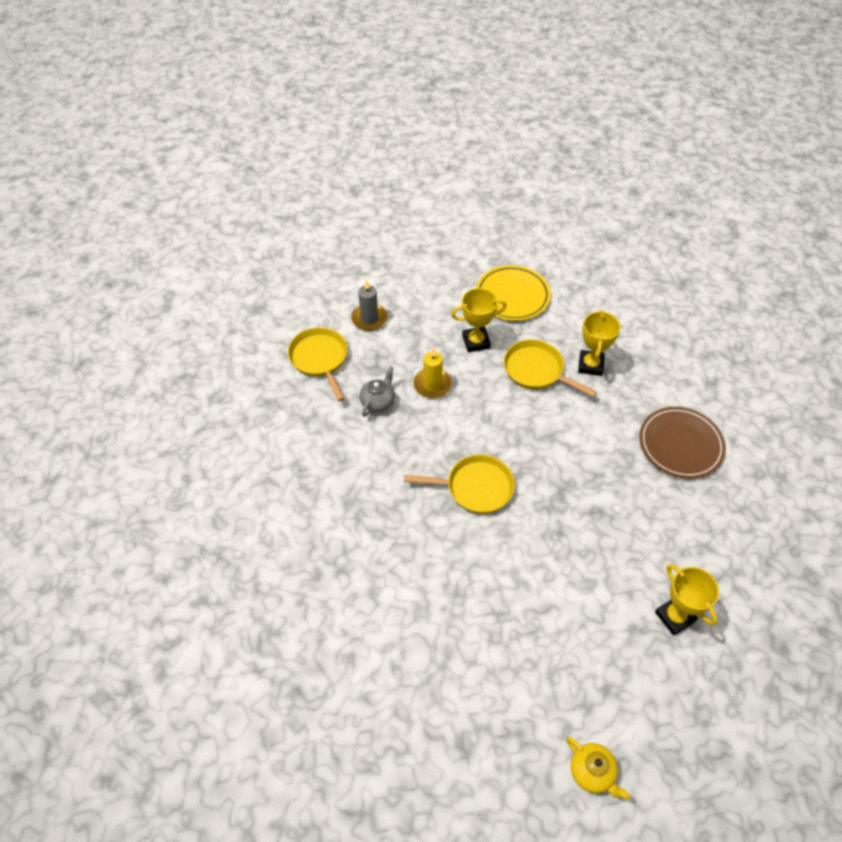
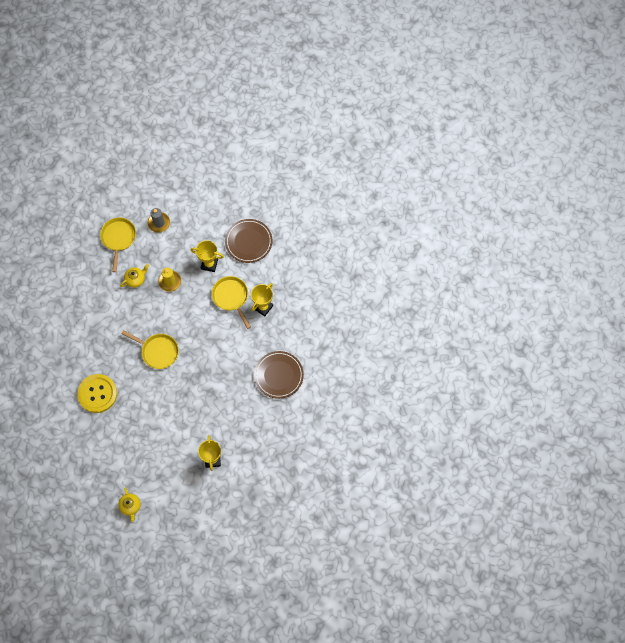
camera: 25 degrees right, 15 degrees up
grey teapot [360,366,395,417] -> yellow teapot [120,264,149,288]
yellow plate [476,265,551,321] -> brown plate [225,219,273,263]
none -> yellow button [77,374,117,413]

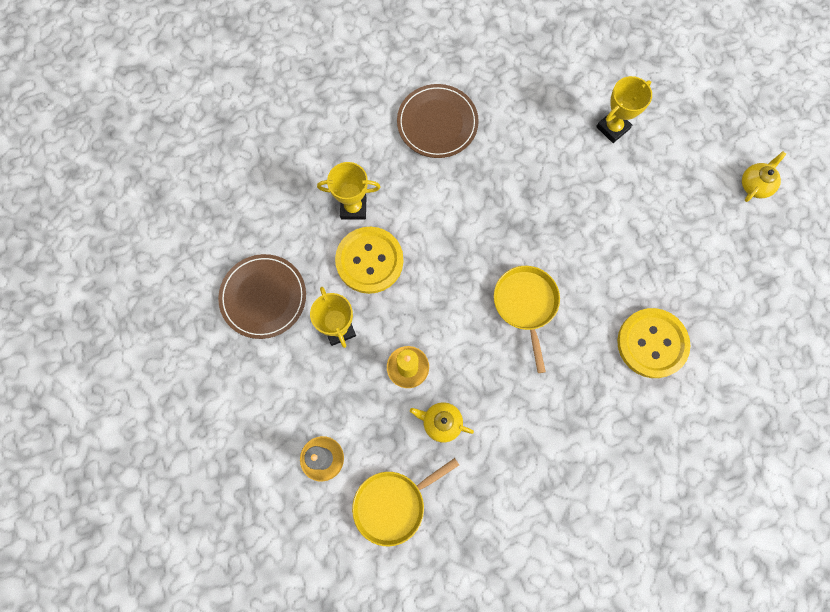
camera: 125 degrees left, 5 degrees up
yellow pan [212,276,251,329] -> yellow button [335,227,403,294]

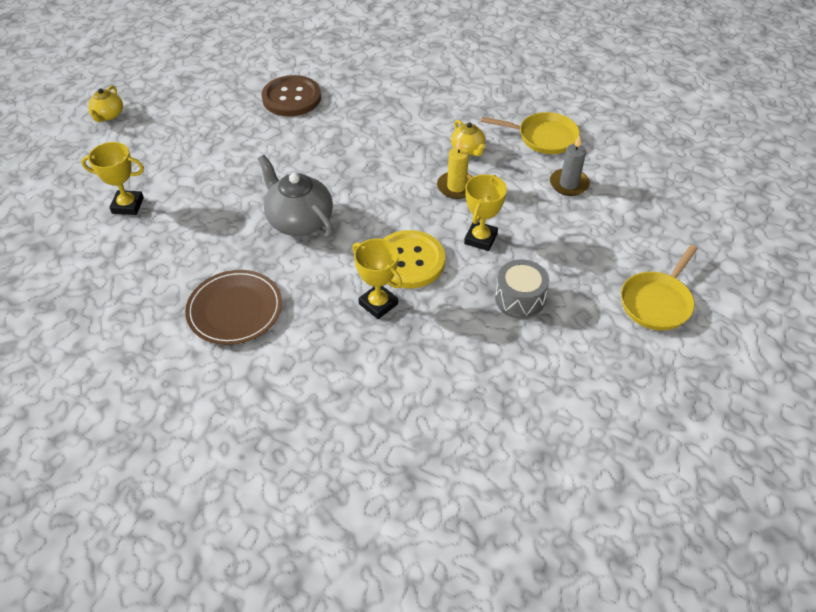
camera: 135 degrees left, 25 degrees down
brown plate [218,254,306,339] -> grey drum [495,260,549,319]
yellow pan [494,266,560,373] -> yellow pan moved to [621,245,698,330]
yellow button [617,308,690,378] -> brown button [262,75,321,117]
yellow teapot [742,151,786,202] -> yellow teapot turned 75 degrees counterclockwise [88,86,123,122]
none -> grey teapot [258,155,334,238]

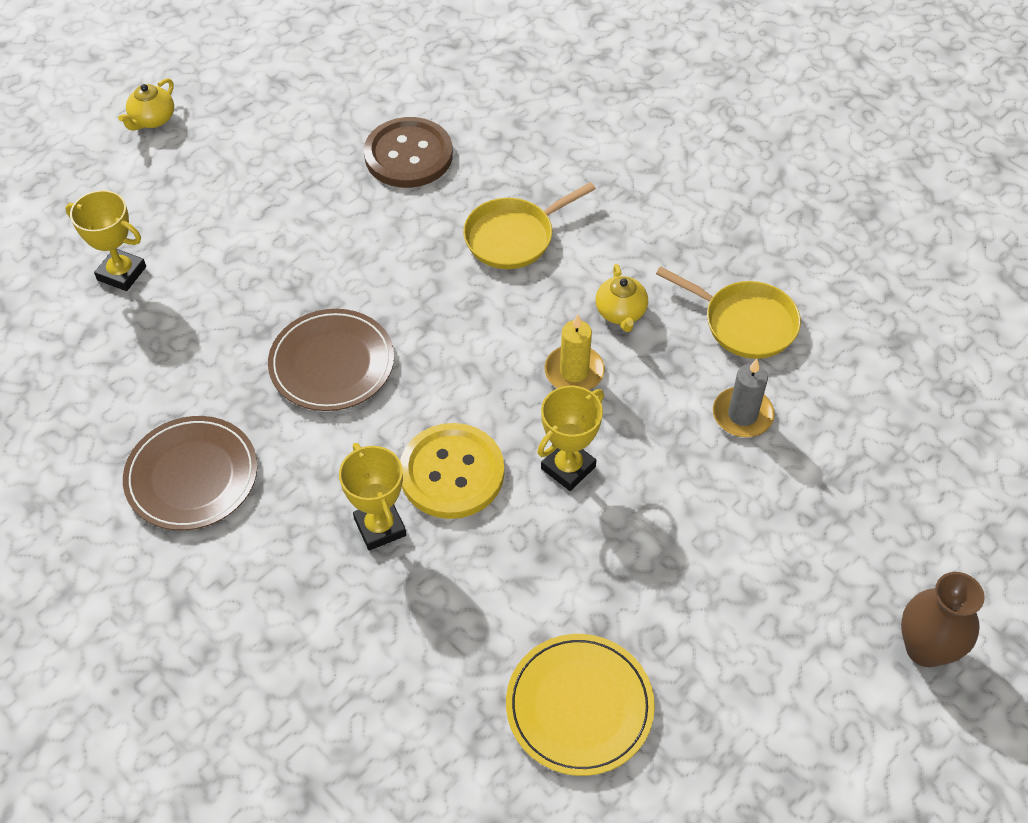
camera: 20 degrees right, 5 degrees up
grey teapot [258,155,334,238] -> brown plate [268,309,394,411]
grey drum [495,260,549,319] -> none
yellow pan [621,245,698,330] -> yellow pan moved to [463,182,596,269]
none -> yellow plate [506,634,655,776]
none -> brown vase [901,572,985,667]

